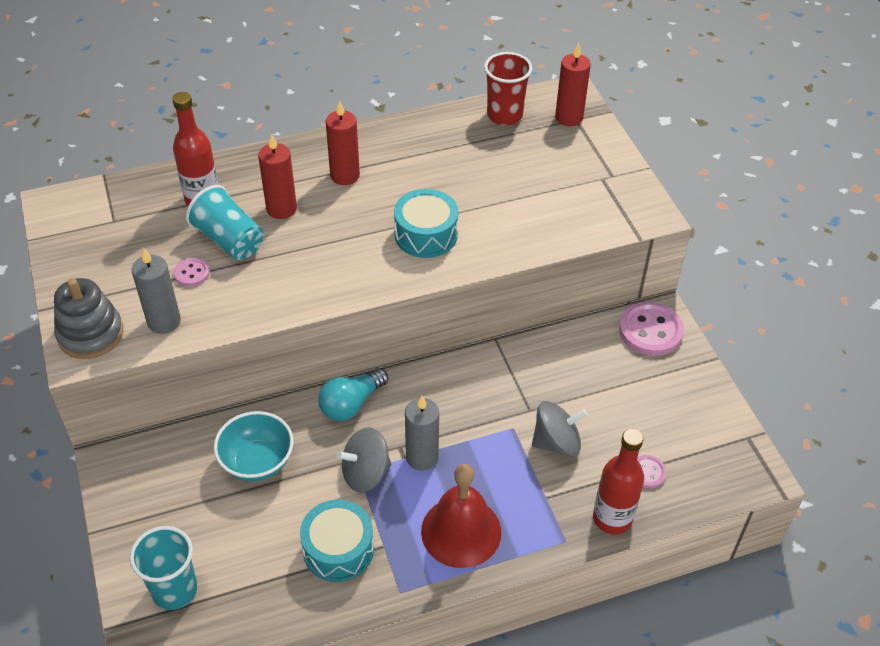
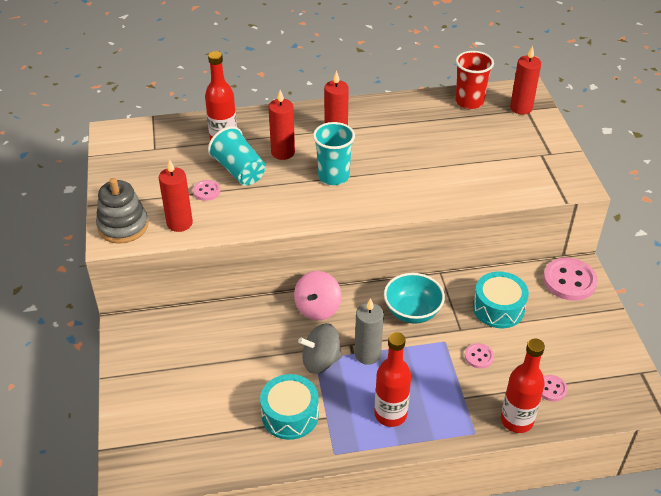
camera: 10 degrees right, 5 degrees down
turquoise cup [130,526,197,610] -> turquoise cup moved to [313,122,355,185]
grey candle [132,248,181,334] -> red candle [159,159,193,232]
turquoise bowl [214,411,293,481] -> turquoise bowl moved to [384,273,445,324]
turquoise light bulb [318,368,388,421] -> pink spinning top [294,271,342,320]
turquoise drum [394,189,458,258] -> turquoise drum moved to [473,272,529,328]
red bell [421,464,501,568] -> red bottle [374,332,411,427]
grey spinning top [532,401,587,457] -> pink button [465,343,494,369]

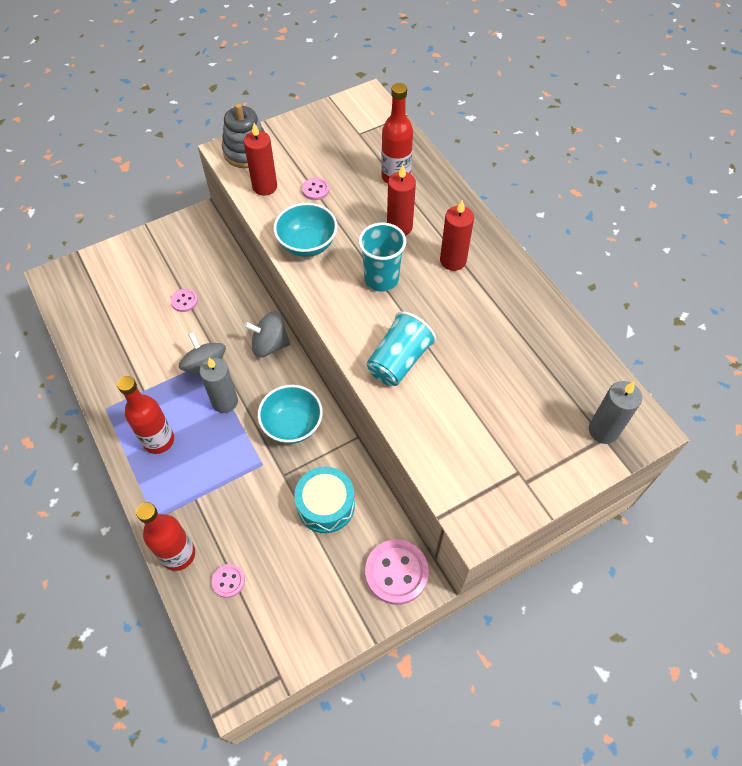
camera: 70 degrees right, 15 degrees up
turquoise cup [208,126,266,186] -> turquoise cup moved to [367,311,436,386]
turquoise drum [260,374,319,440] -> none
pink spinning top [294,271,342,320] -> grey spinning top [244,311,290,358]
red cup [455,51,494,109] -> none
pink button [465,343,494,369] -> pink button moved to [171,289,198,312]
red candle [510,46,541,115] -> grey candle [589,381,642,444]
none -> turquoise bowl [274,203,337,257]

